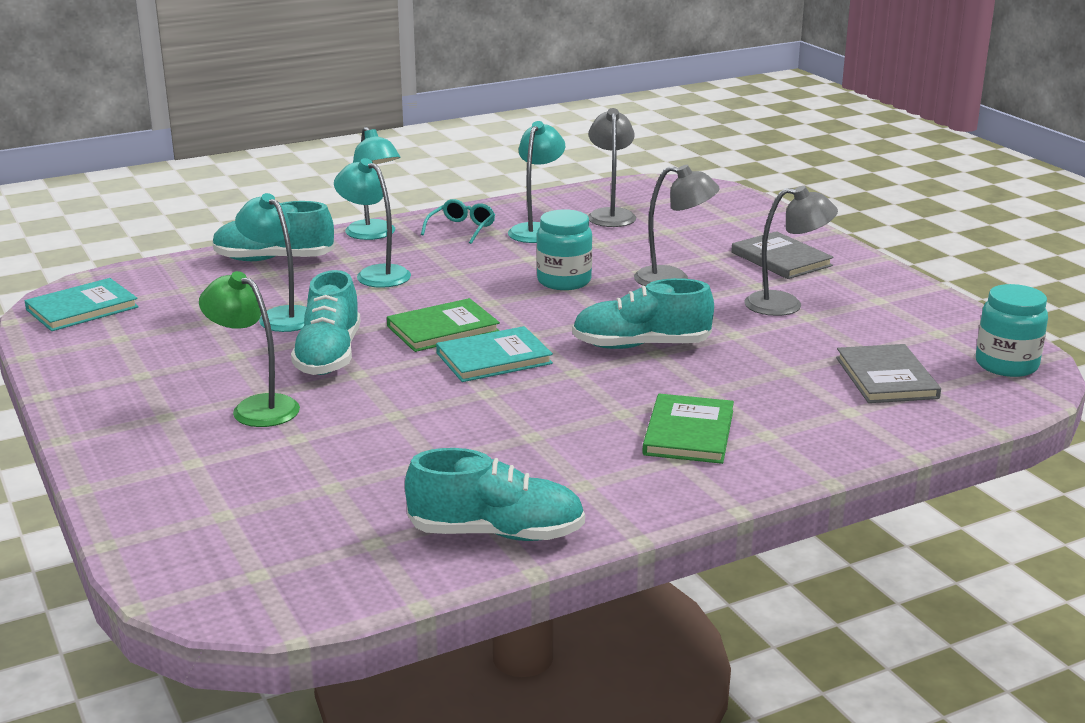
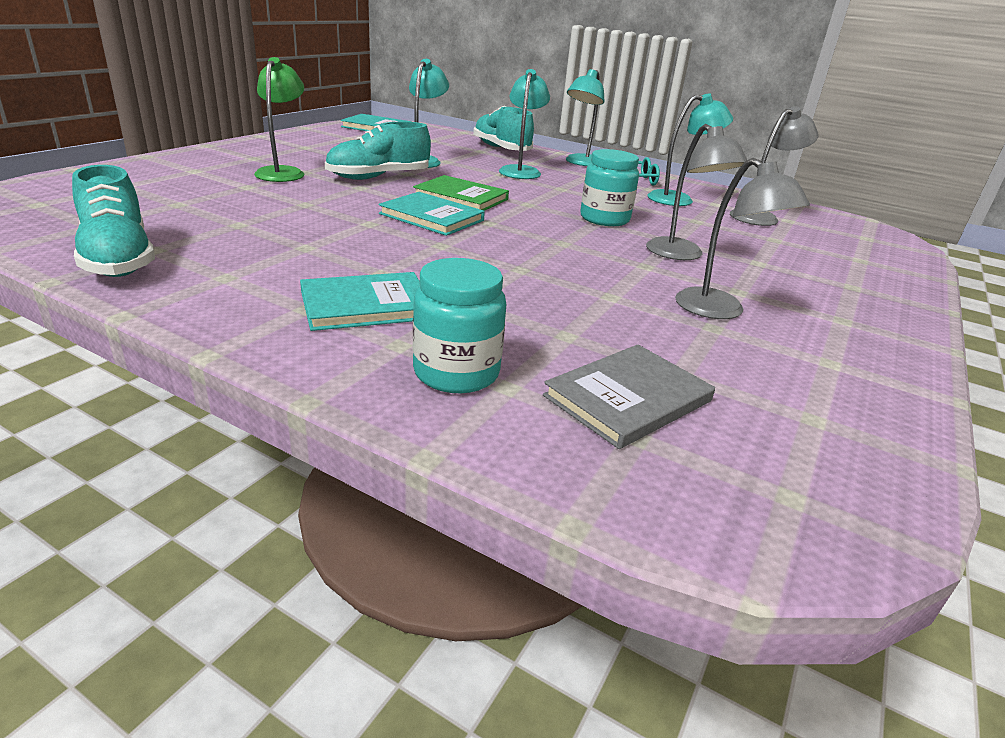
camera: 55 degrees right, 5 degrees up
turquoise shoe [572,278,714,349] -> none
green book [642,394,734,464] -> turquoise book [300,272,420,331]
grey book [731,231,834,279] -> none
turquoise jar [976,284,1048,377] -> turquoise jar moved to [413,258,506,393]

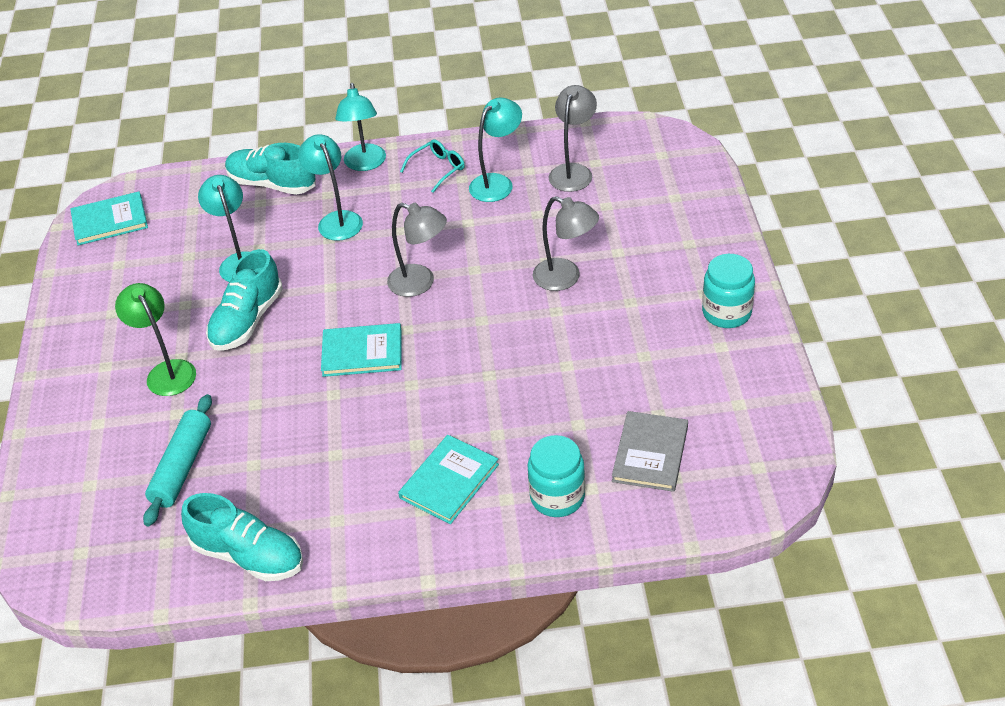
camera: 30 degrees left, 15 degrees up
green book [413,175,509,211] -> none
turquoise jar [580,149,639,226] -> turquoise jar moved to [702,254,755,328]
grey lamp [675,158,810,319] -> grey lamp moved to [387,203,447,297]
none -> turquoise rolling pin [143,394,212,526]

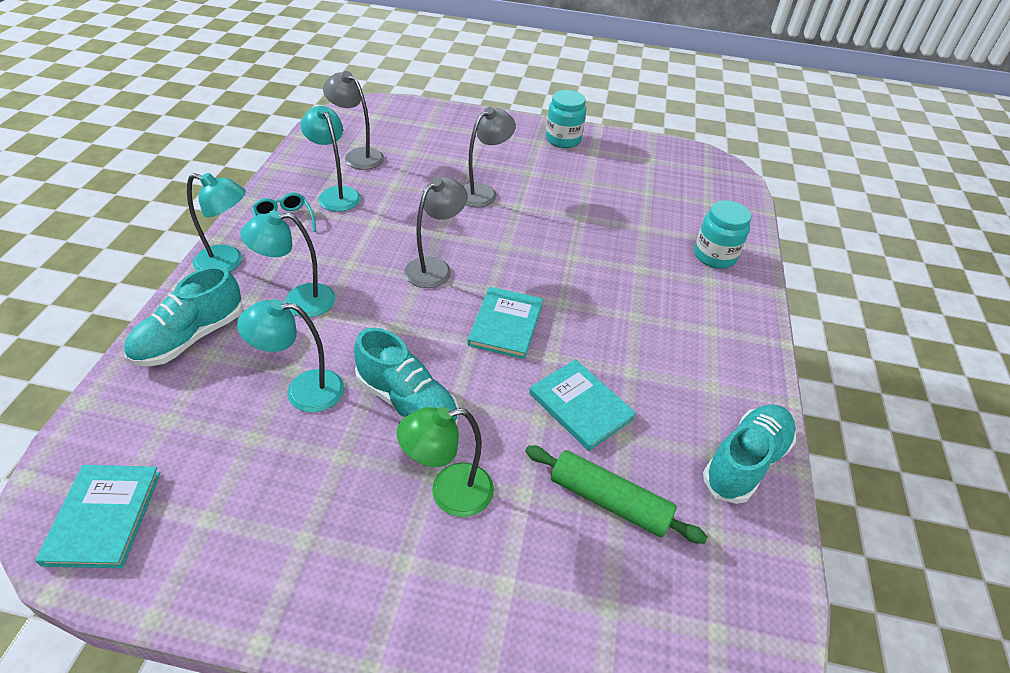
camera: 80 degrees left, 0 degrees up
turquoise rolling pin [143,394,212,526] -> green rolling pin [525,446,708,544]
turquoise book [398,435,499,524] -> turquoise book moved to [529,359,636,451]
grey book [612,411,688,492] -> none

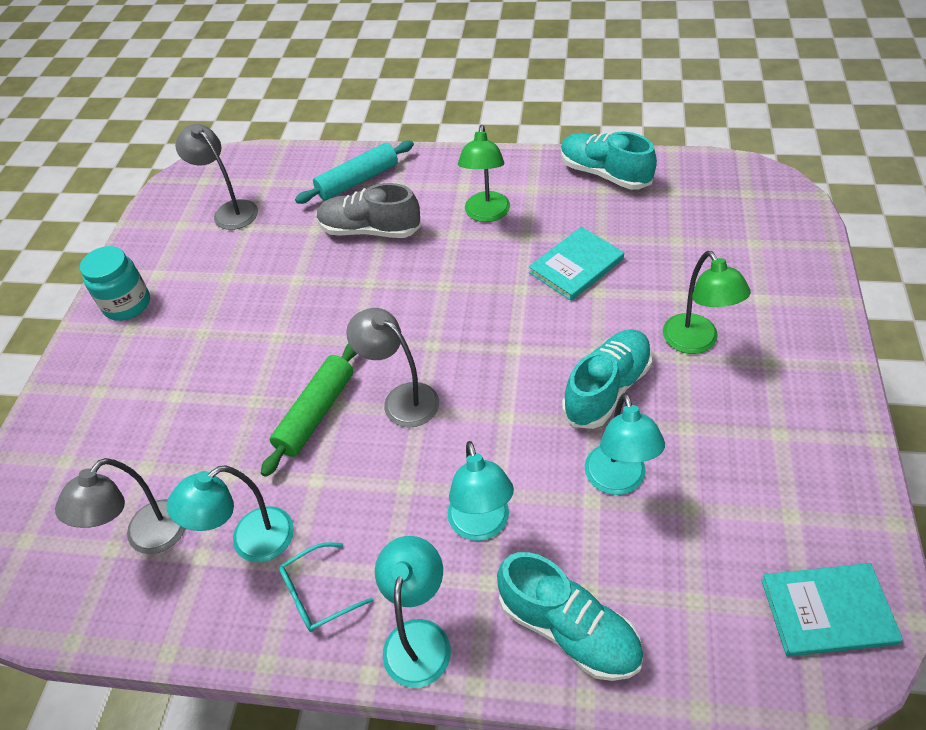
camera: 85 degrees left, 5 degrees up
grey lamp [463,107,516,207] -> grey lamp moved to [175,124,258,230]
turquoise book [467,287,543,359] -> none
green rolling pin [525,446,708,544] -> green rolling pin moved to [261,343,357,477]
turquoise jar [694,200,751,269] -> turquoise rolling pin [295,140,414,204]
none -> grey shoe [317,183,421,238]
none -> green lamp [458,125,510,222]

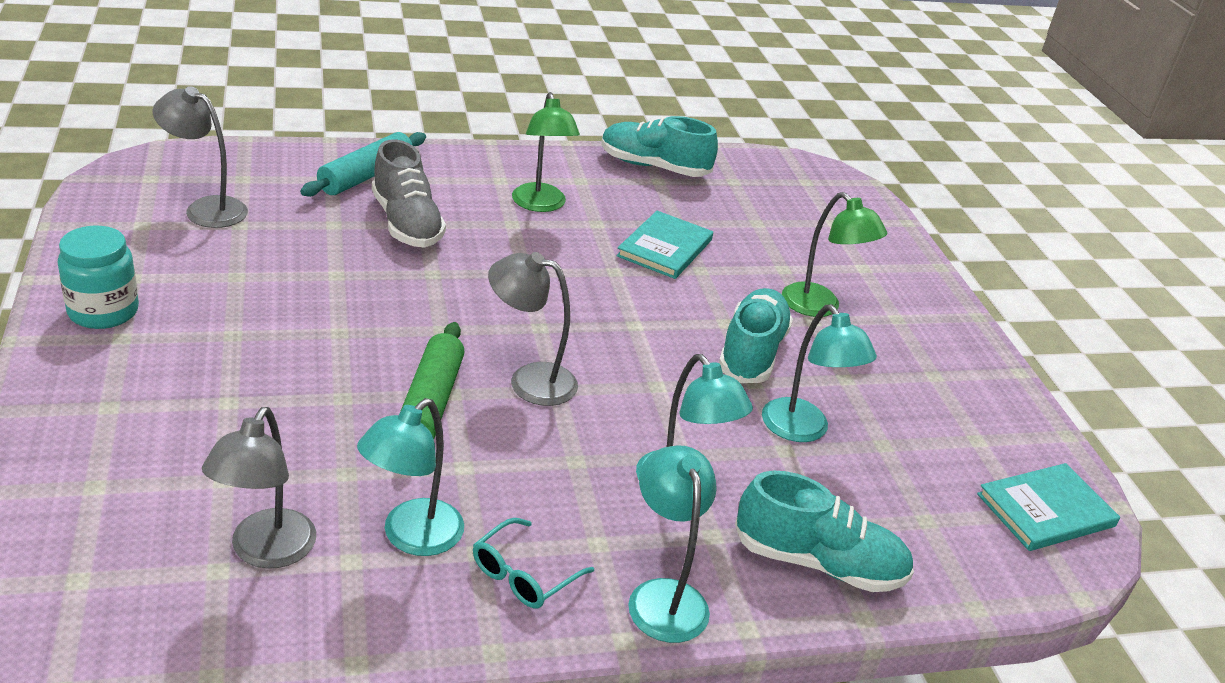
camera: 30 degrees left, 15 degrees down
grey shoe [317,183,421,238] -> grey shoe turned 105 degrees counterclockwise [372,139,446,248]

